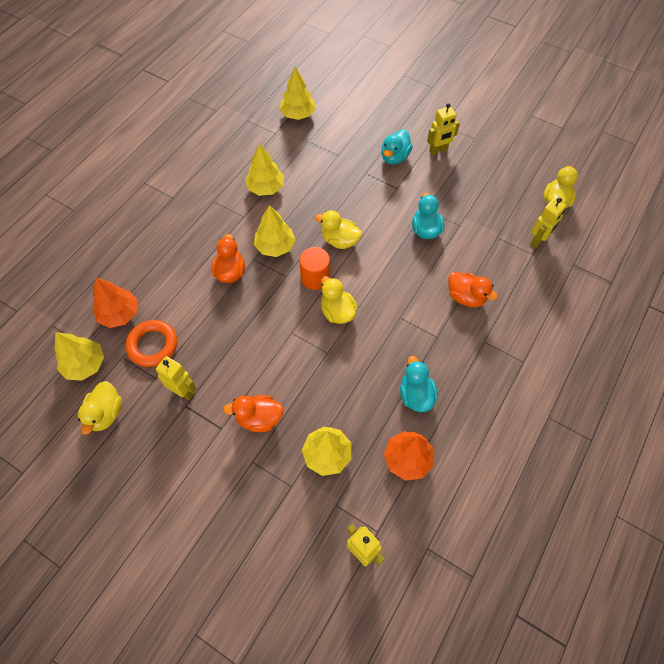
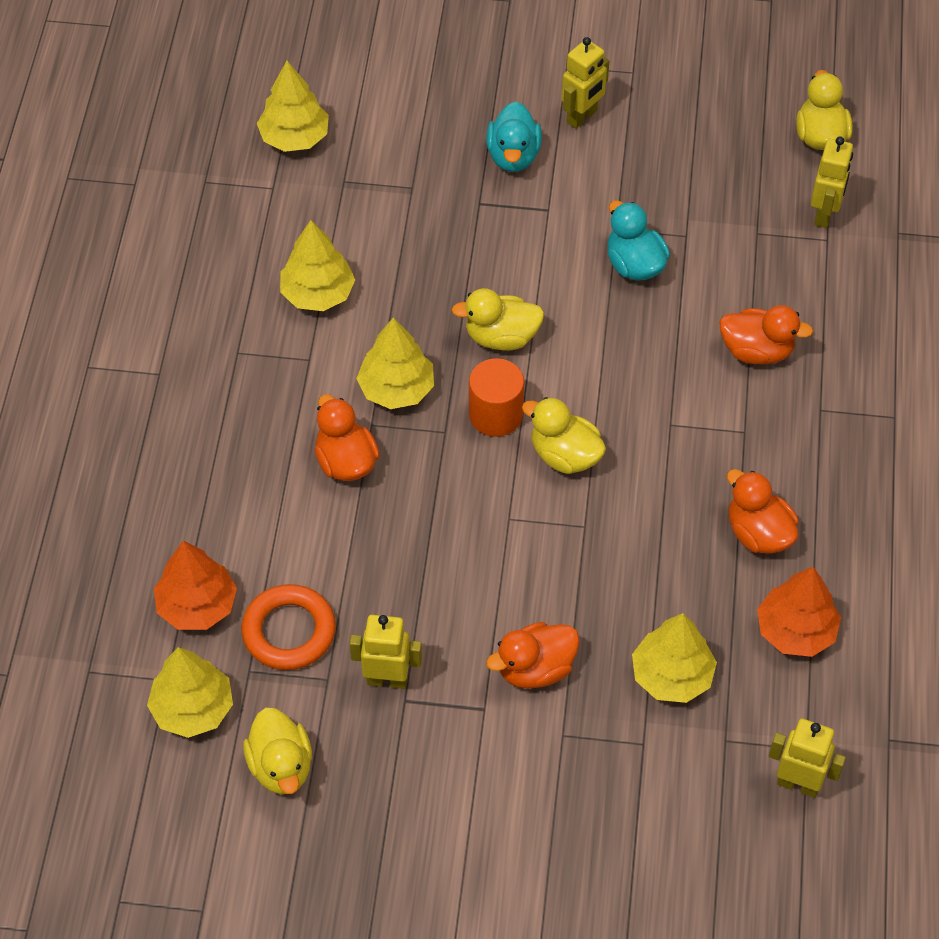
camera: 25 degrees left, 5 degrees down
turquoise duck [400,356,438,412] -> orange duck [727,469,799,554]

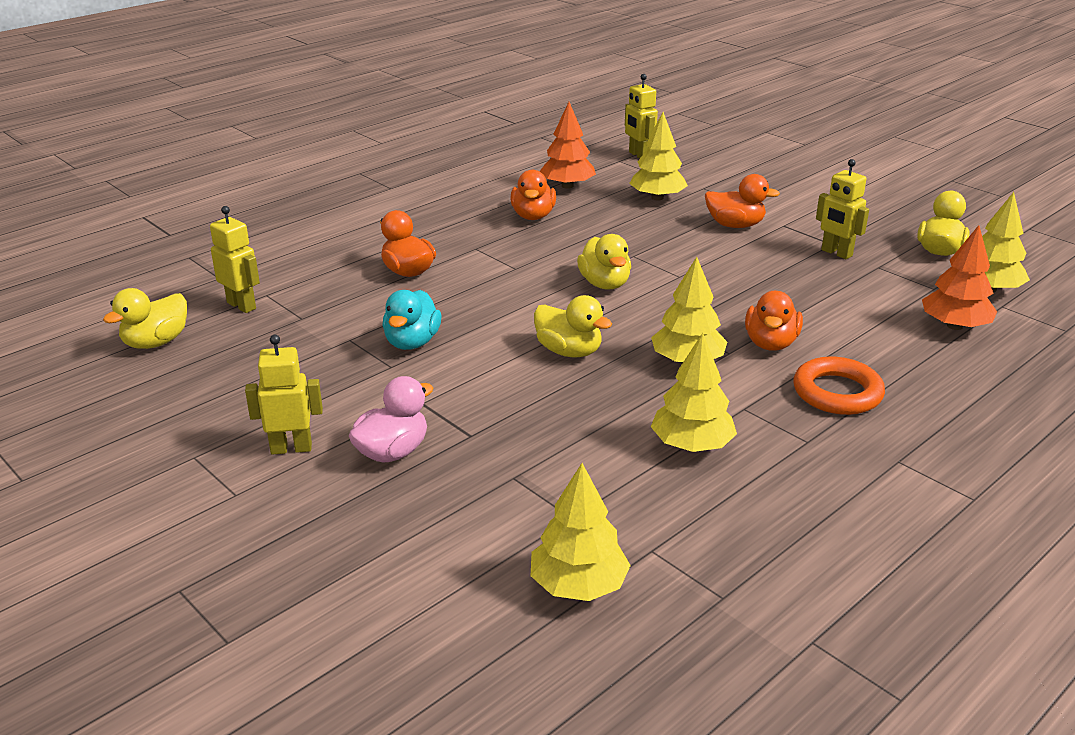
camera: 140 degrees left, 25 degrees down
orange ring [241,584,336,670] -> orange ring moved to [793,357,885,415]
orange cylinder [469,358,524,437] -> none
turquoise duck [486,102,542,172] -> pink duck [349,376,433,462]
yellow robot [811,137,853,228] -> yellow robot turned 75 degrees clockwise [210,206,260,313]

